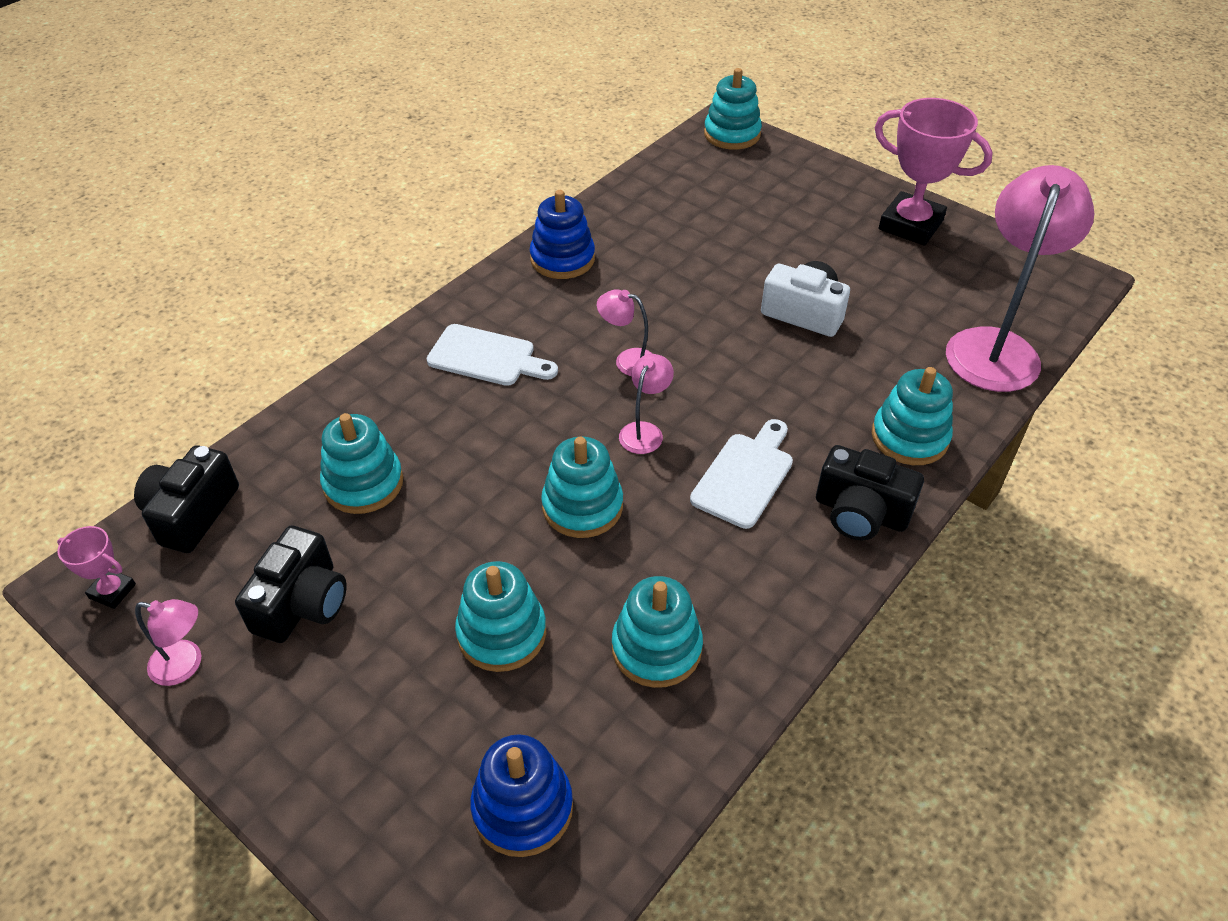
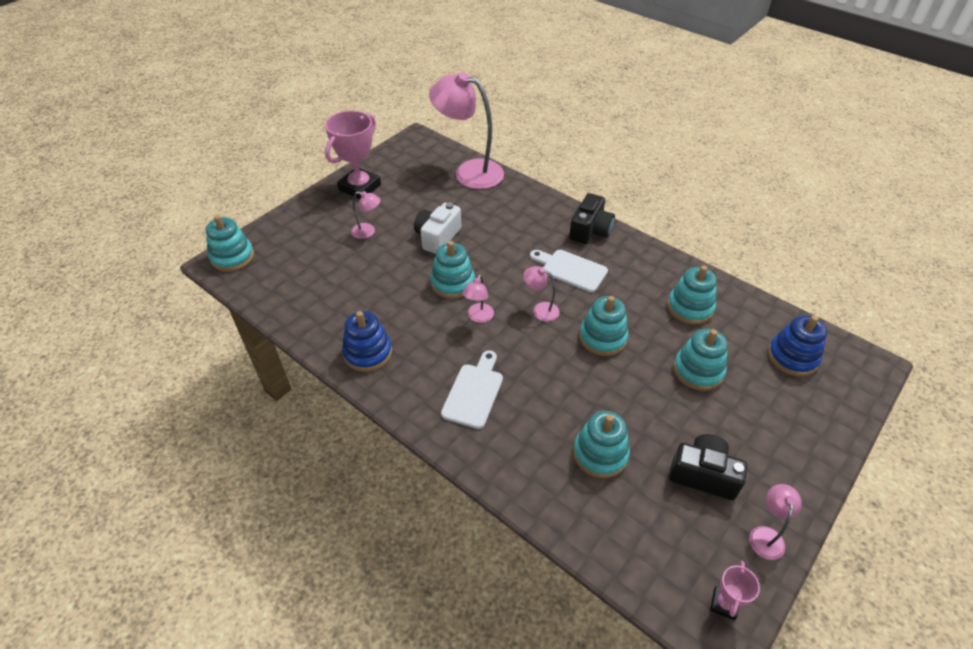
camera: 90 degrees left, 0 degrees up
black camera [134,445,239,553] -> none
turquoise stacking toy [872,367,953,465] -> turquoise stacking toy moved to [430,241,475,299]
none -> pink lamp [351,191,381,239]

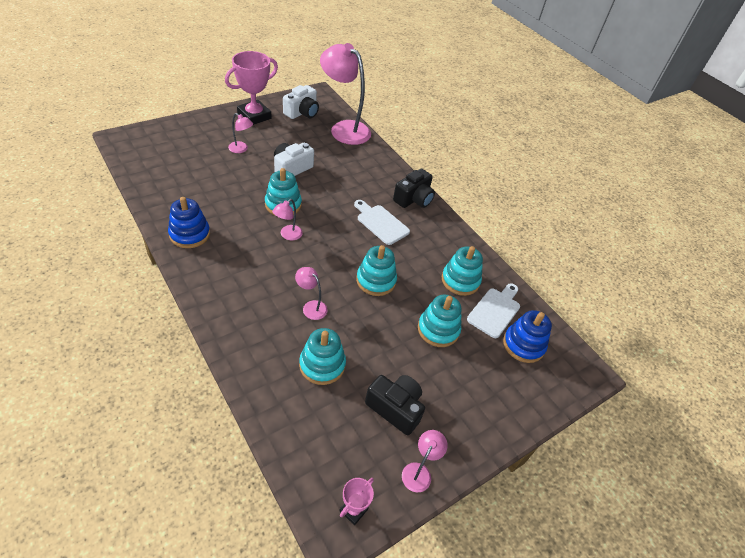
camera: 10 degrees right, 0 degrees up
turquoise stacking toy [206,215,254,272] -> none
white cutting board [441,350,503,429] -> white cutting board moved to [467,283,520,338]
pink lamp [523,266,560,322] -> pink lamp moved to [295,267,328,320]
none -> white camera [283,85,319,119]

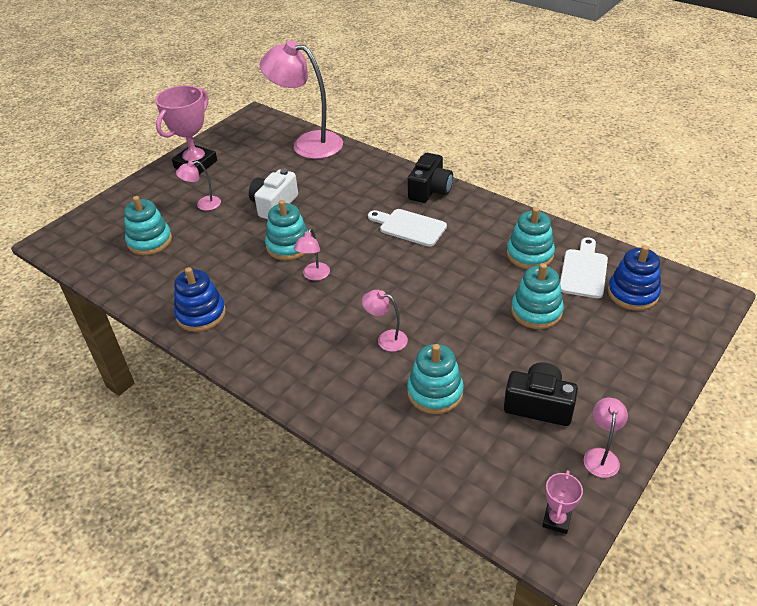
camera: 10 degrees left, 5 degrees down
pink lamp [228,113,253,153] -> pink lamp turned 150 degrees clockwise [176,161,221,211]
white camera [283,85,319,119] -> none
turquoise stacking toy [356,245,397,296] -> turquoise stacking toy moved to [124,196,172,255]

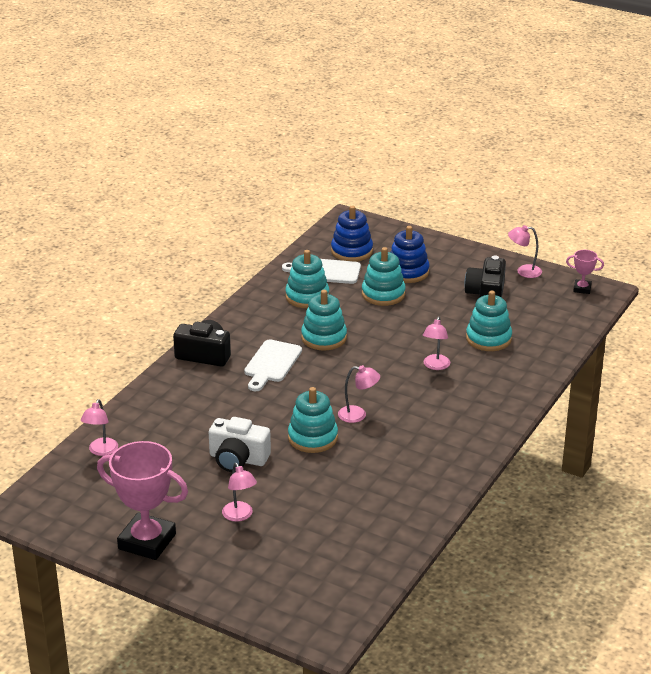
camera: 100 degrees left, 10 degrees down
turquoise stacking toy [124,196,172,255] -> turquoise stacking toy moved to [301,290,347,351]
blue stacking toy [174,267,226,332] -> blue stacking toy moved to [391,226,430,283]
pink lamp [259,40,343,159] -> pink lamp [81,399,118,456], size x0.44

